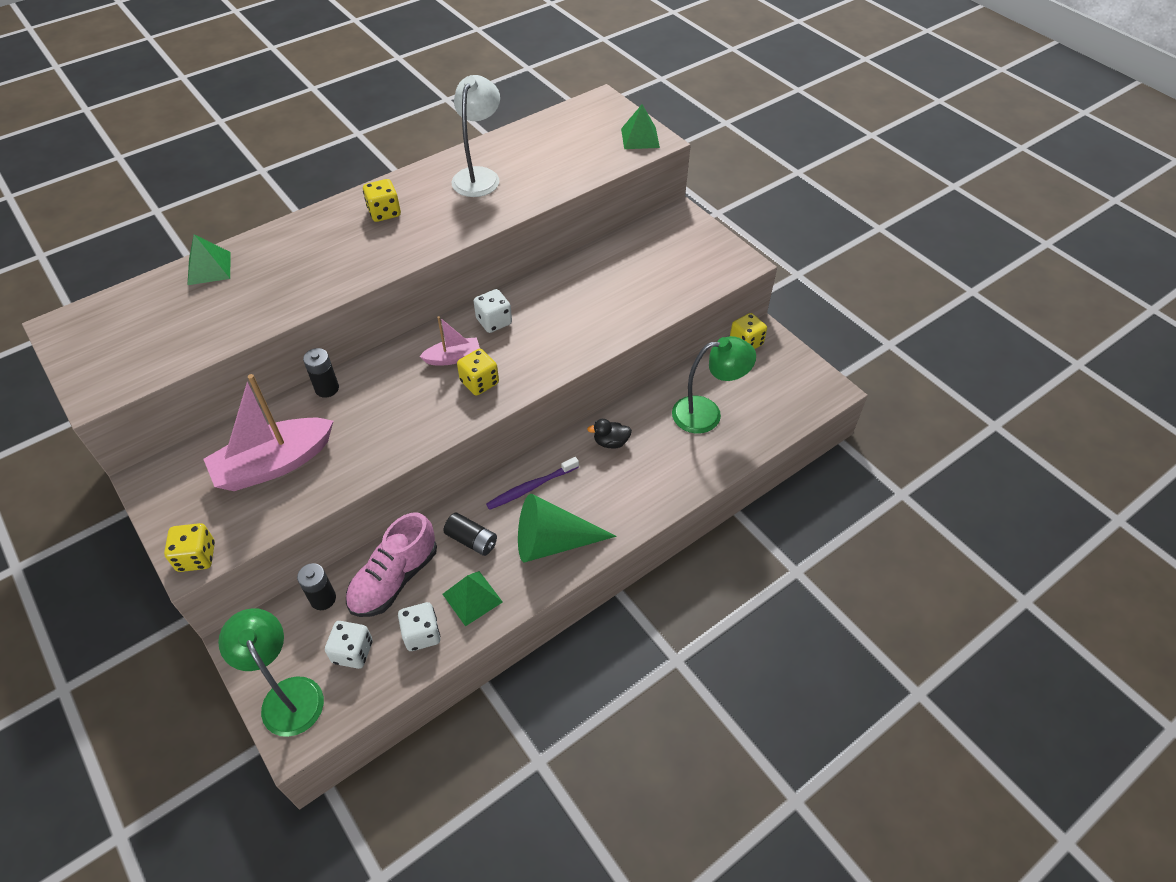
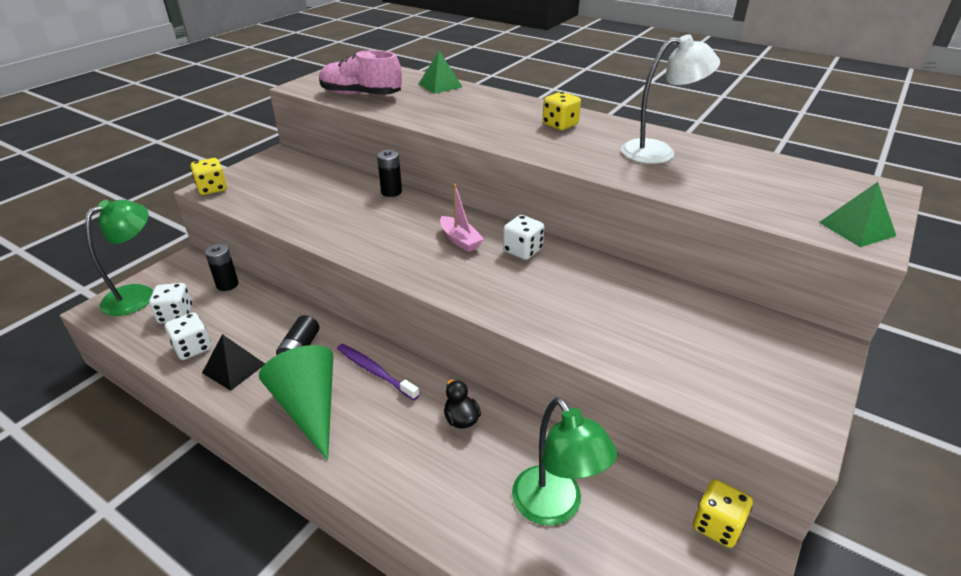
camera: 70 degrees right, 15 degrees down
pink boat [204,374,334,491] -> none
pink shoe [346,512,437,617] -> pink shoe moved to [319,50,402,95]
green pyramid [442,571,503,627] -> black pyramid [202,334,265,391]
yellow dice [457,349,499,396] -> none

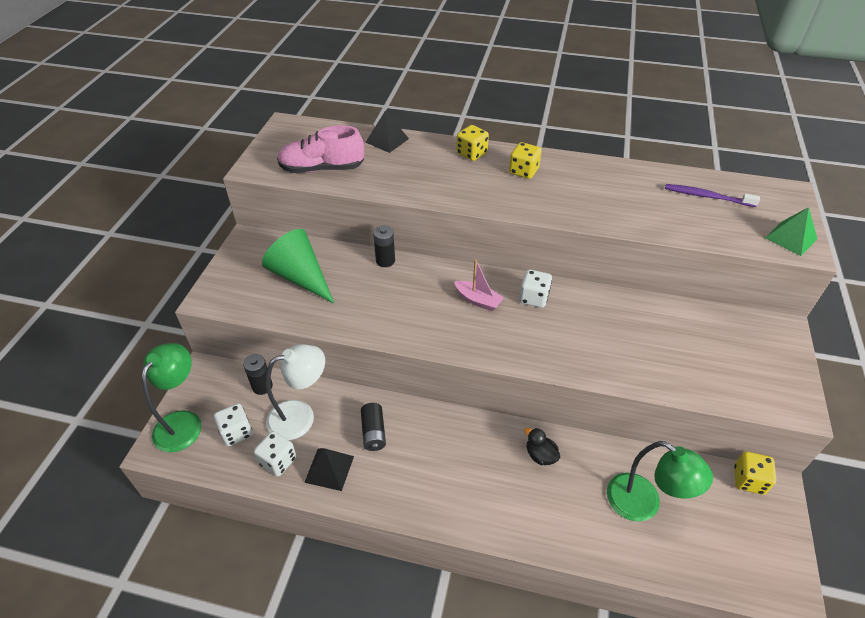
camera: 20 degrees left, 10 degrees up
yellow dice [190,158,227,195] -> yellow dice moved to [456,125,489,161]
green cone [259,345,333,461] -> green cone moved to [262,229,334,303]
purple toothbrush [337,344,419,400] -> purple toothbrush moved to [665,184,760,207]
green pyramid [419,51,462,94] -> black pyramid [365,110,409,153]
white lamp [621,34,720,164] -> white lamp moved to [266,344,325,440]

